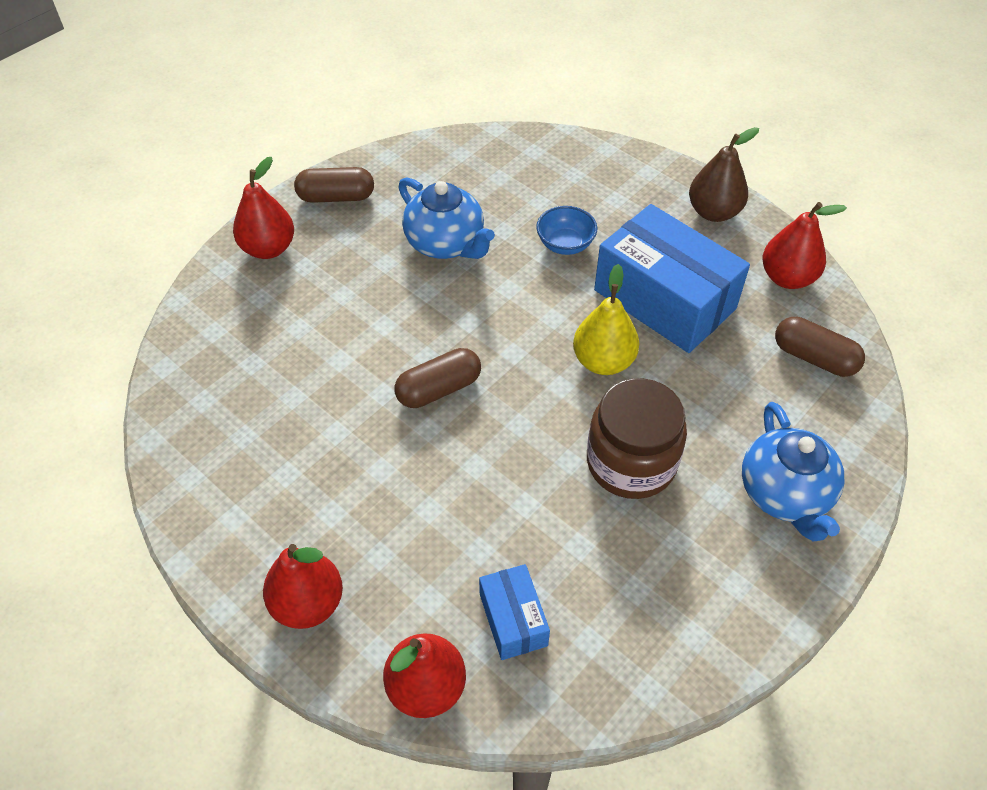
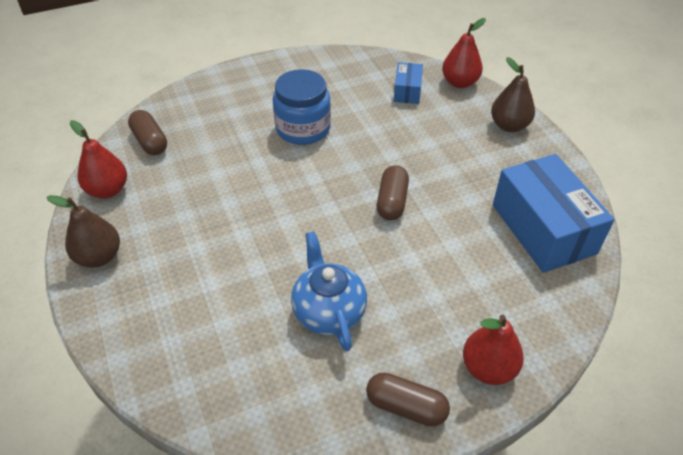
camera: 155 degrees left, 5 degrees down
red pear [263,544,343,629] -> brown pear [491,57,535,132]
brown capsule [395,348,481,408] -> brown capsule turned 75 degrees counterclockwise [377,165,409,220]
blue bowl [536,206,597,255] -> none
yellow pear [573,264,639,375] -> none
brown jar [587,378,687,499] -> blue jar [273,69,331,145]
blue box [594,204,750,353] -> blue box moved to [493,154,615,273]
blue teapot [742,402,844,542] -> none

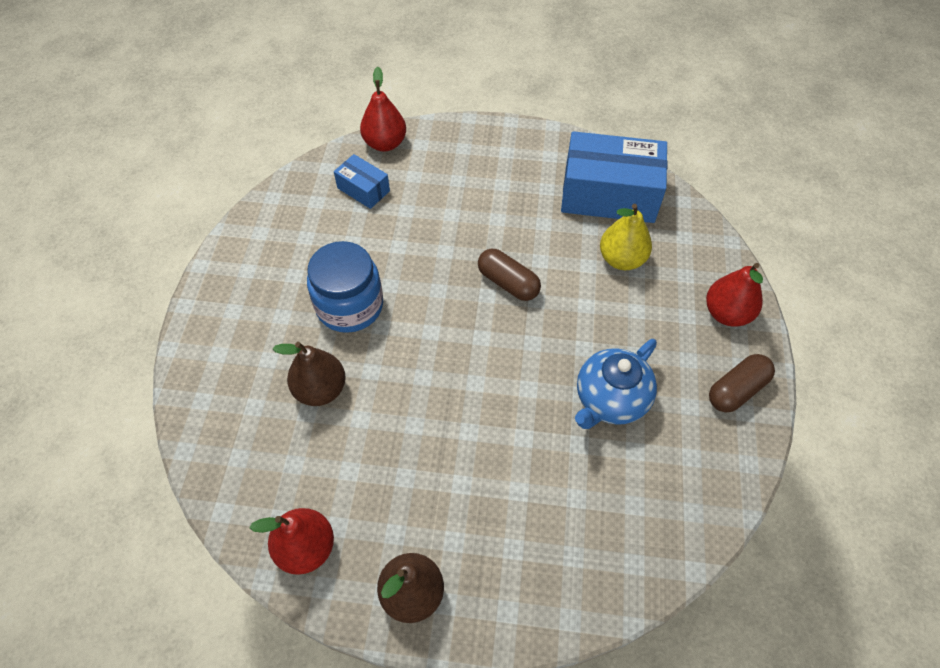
camera: 60 degrees left, 10 degrees up
brown capsule [128,110,167,155] -> none
blue teapot [291,231,367,351] -> blue teapot turned 60 degrees counterclockwise [575,339,657,429]
brown pear [491,57,535,132] -> brown pear moved to [273,342,346,406]
none -> yellow pear [600,204,652,270]

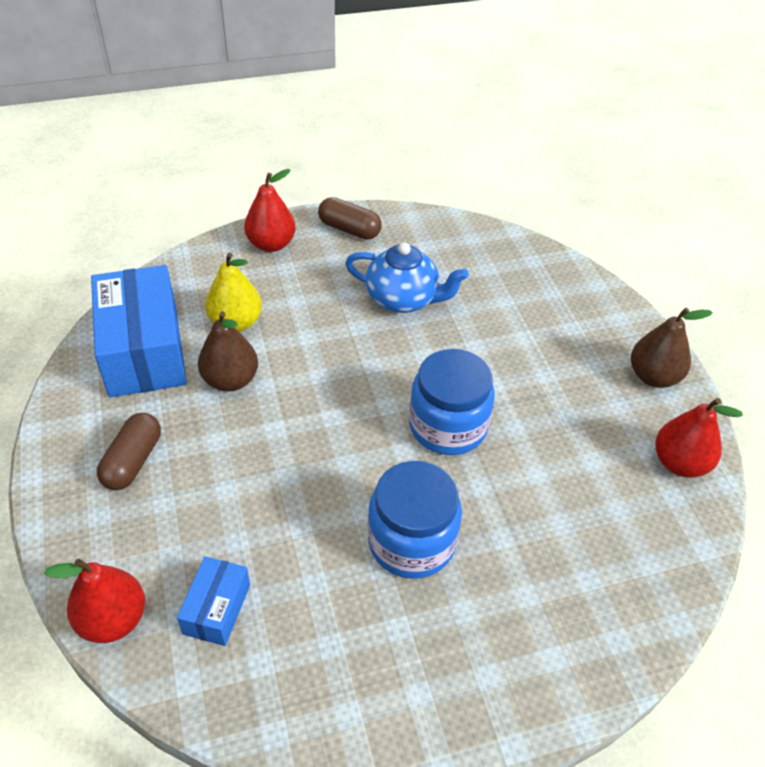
camera: 115 degrees left, 10 degrees down
brown pear [273,342,346,406] -> brown pear moved to [198,311,258,392]
brown capsule [478,249,541,301] -> brown capsule moved to [97,413,161,490]
none -> blue jar [409,349,495,455]

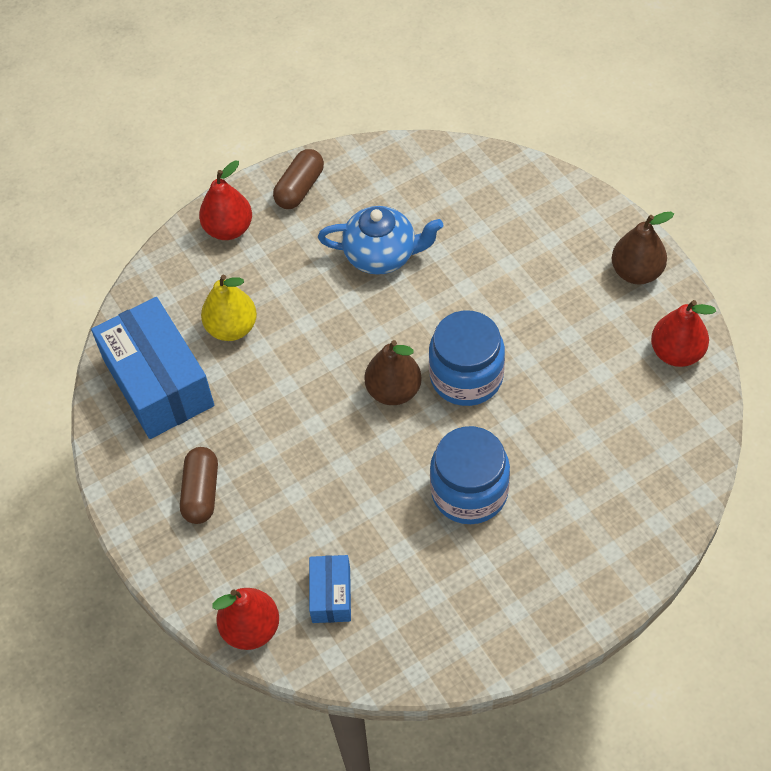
camera: 10 degrees left, 10 degrees up
brown pear [198,311,258,392] -> brown pear moved to [364,340,422,405]
brown capsule [318,197,382,240] -> brown capsule turned 75 degrees counterclockwise [273,149,324,209]

